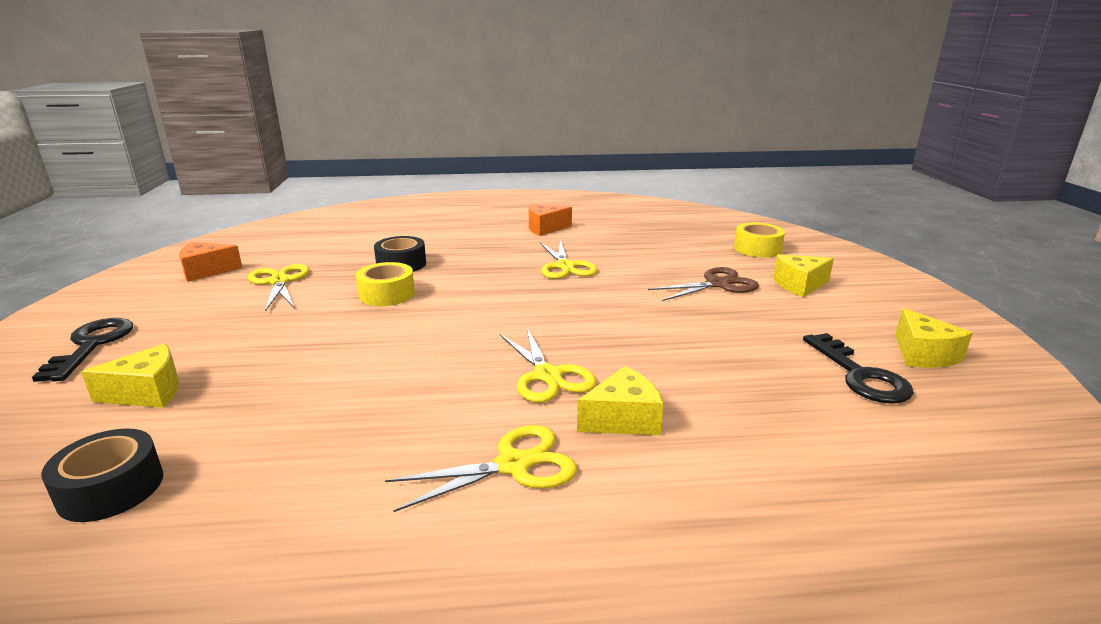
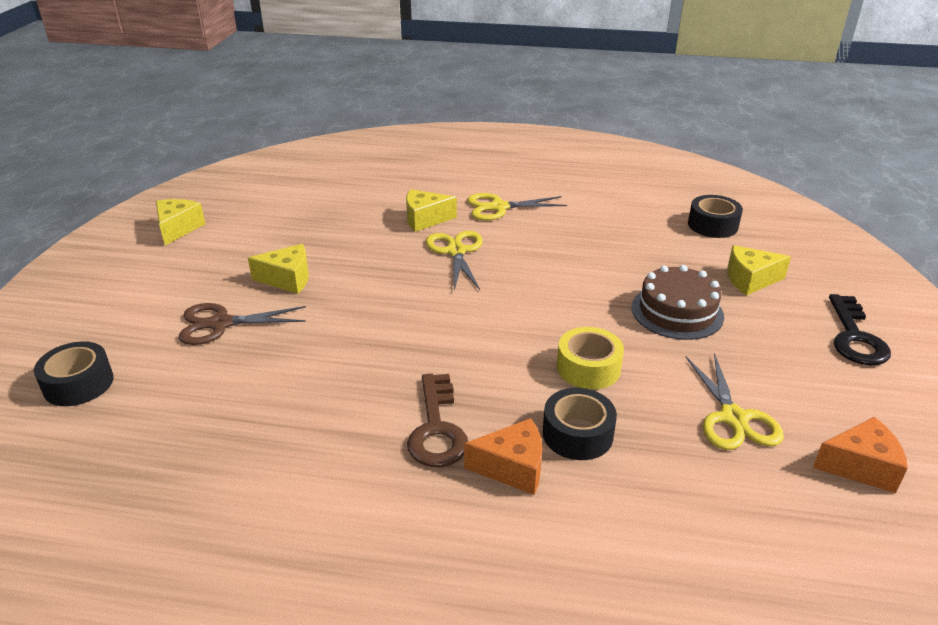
camera: 165 degrees left, 10 degrees up
orange cheese [529,204,572,236] -> orange cheese moved to [464,418,542,495]
yellow scissors [540,240,598,279] -> none
yellow tape [734,223,785,257] -> black tape [34,341,114,406]
yellow cheese [773,254,834,297] -> yellow cheese moved to [248,244,309,294]
black key [803,333,914,404] -> none
none -> brown key [407,374,468,467]
none -> brown cake [631,265,724,340]

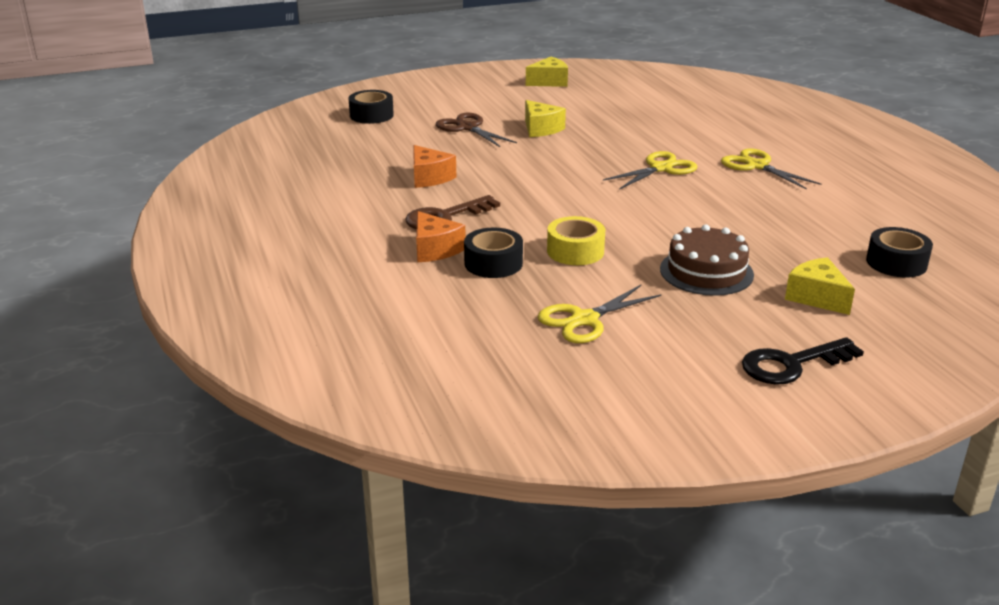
camera: 60 degrees right, 5 degrees down
yellow cheese [406,189,457,232] -> none
orange cheese [813,417,908,493] -> orange cheese moved to [413,145,456,188]

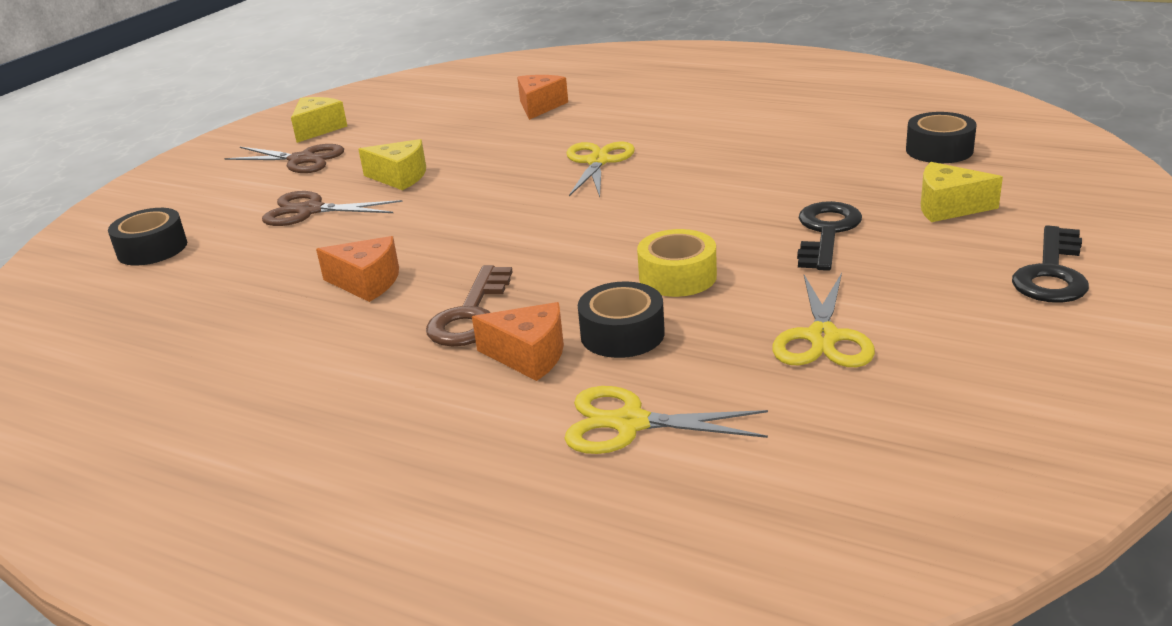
camera: 40 degrees left, 0 degrees up
brown cake [660,224,754,296] -> black key [797,201,862,271]
yellow scissors [721,148,821,190] -> yellow scissors moved to [564,386,768,454]
none -> brown scissors [224,144,344,173]
none -> orange cheese [517,75,568,120]

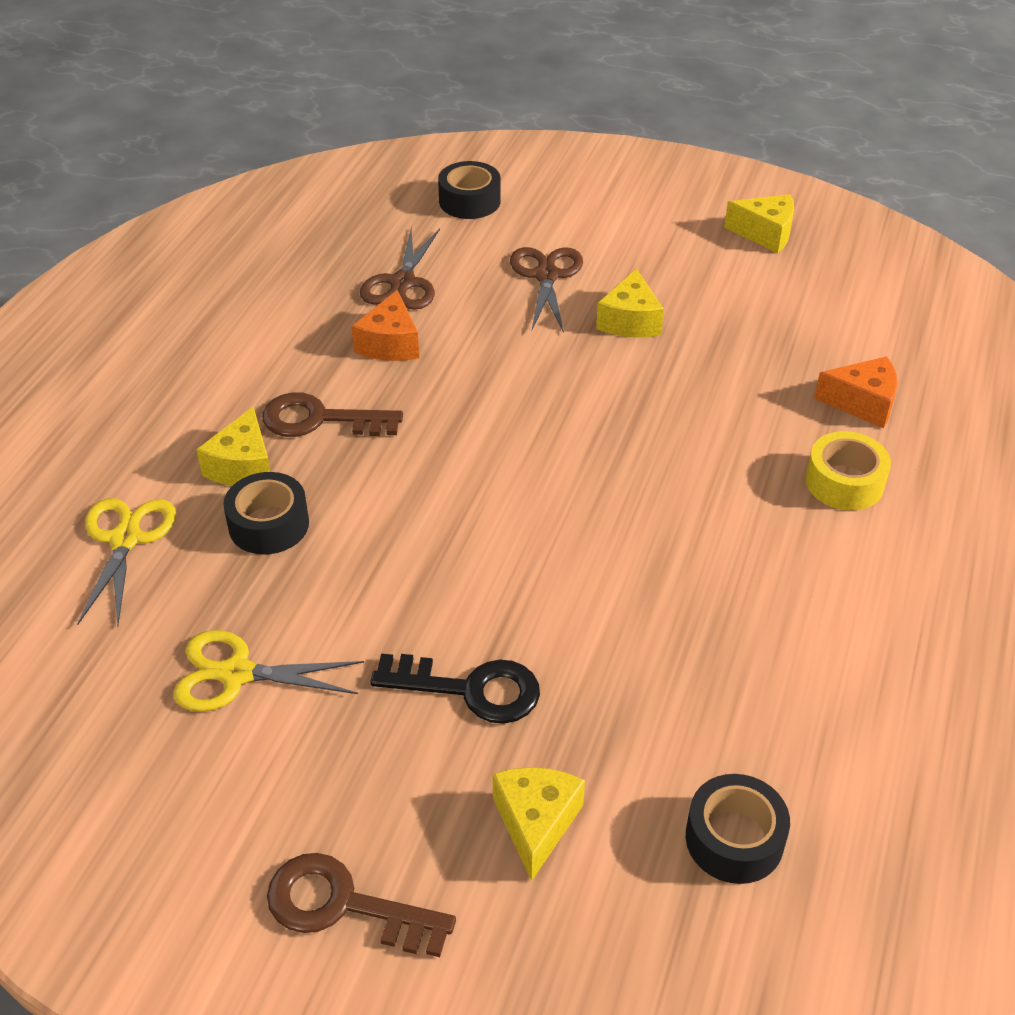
camera: 80 degrees right, 15 degrees up
brown scissors [224,144,344,173] -> brown scissors moved to [360,228,440,310]
orange cheese [472,302,564,381] -> yellow cheese [196,406,270,486]
yellow scissors [567,142,635,197] -> none
yellow tape [637,229,717,297] -> yellow tape moved to [805,431,891,510]
black key [1012,225,1089,303] -> brown key [267,853,456,957]

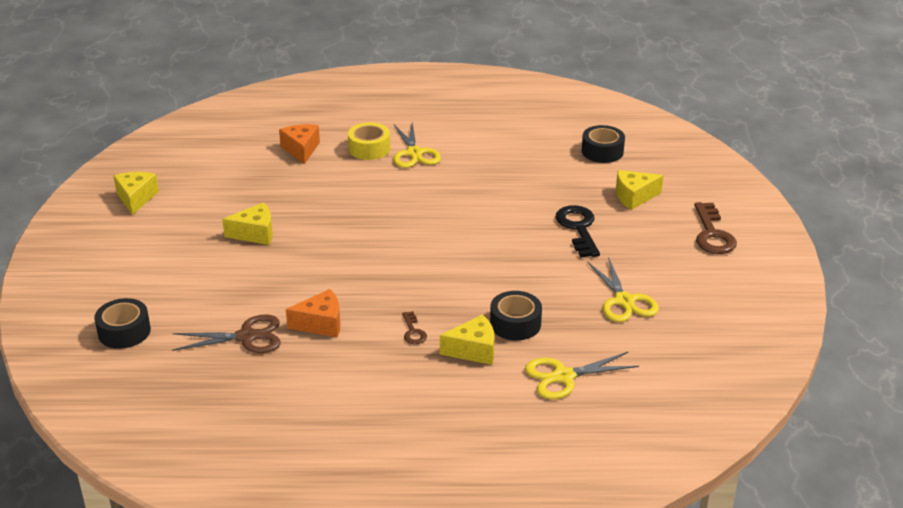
camera: 110 degrees left, 10 degrees down
brown key [262,392,403,437] -> brown key [402,311,427,344], size x0.52
brown scissors [510,247,583,333] -> none
none -> yellow scissors [393,122,441,168]

